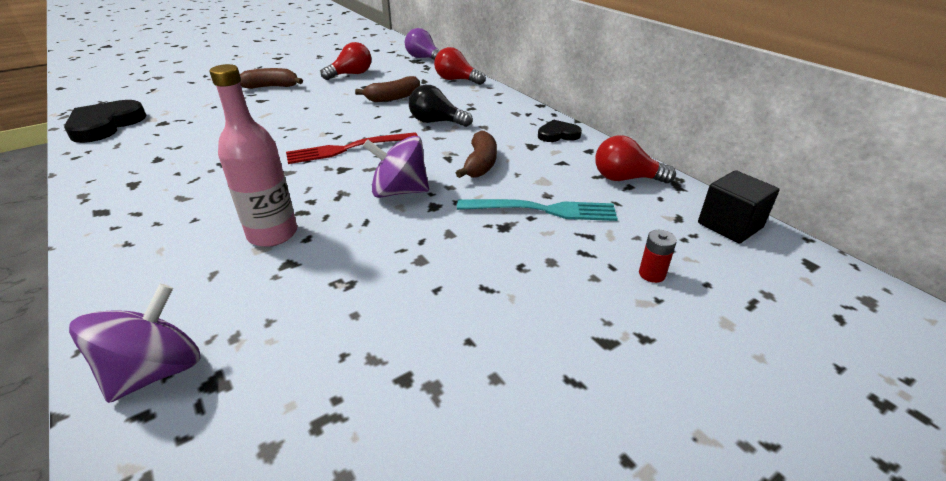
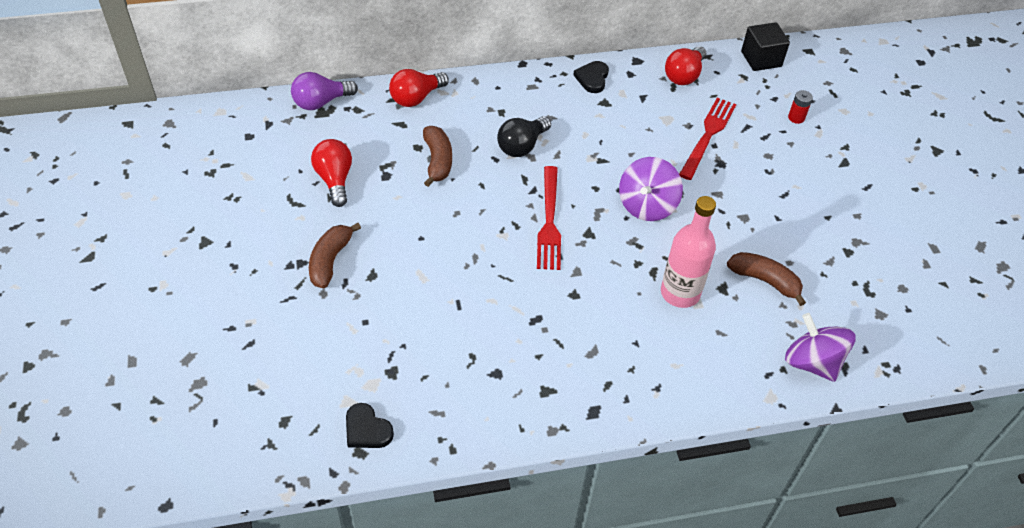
camera: 70 degrees left, 15 degrees up
black heart [64,100,147,143] -> black heart [346,403,394,448], size x0.56
brown banana [456,131,497,178] -> brown banana moved to [727,252,806,306]
turquoise fork [457,199,618,221] -> red fork [679,98,736,180]

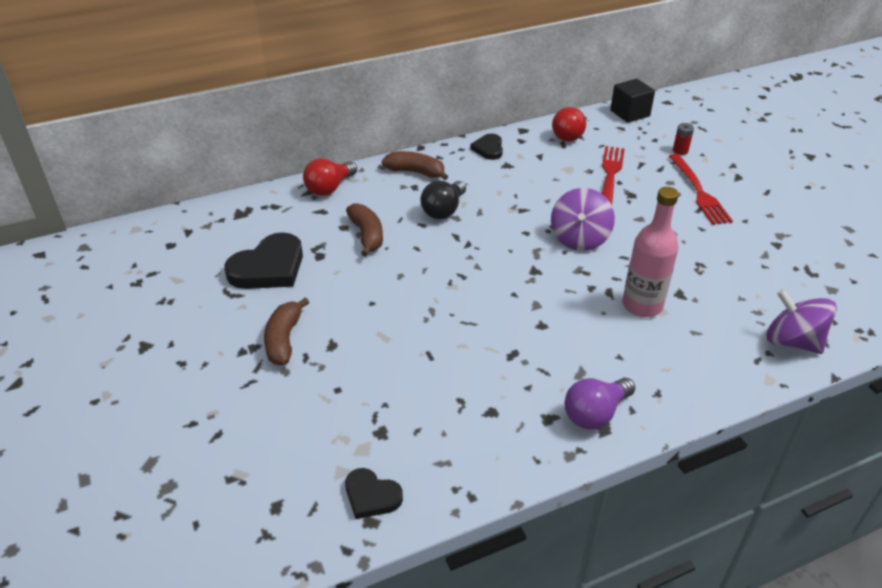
camera: 10 degrees left, 10 degrees down
purple light bulb [291,72,358,110] -> purple light bulb moved to [564,378,635,429]
red light bulb [311,139,352,207] -> black heart [224,232,303,289]
red fork [537,166,561,270] -> red fork moved to [669,154,733,225]
brown banana [727,252,806,306] -> brown banana moved to [382,151,448,180]

